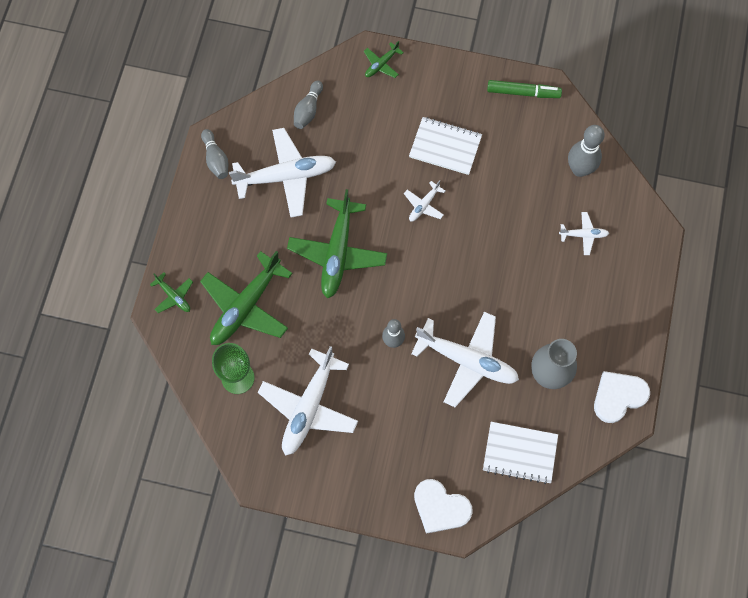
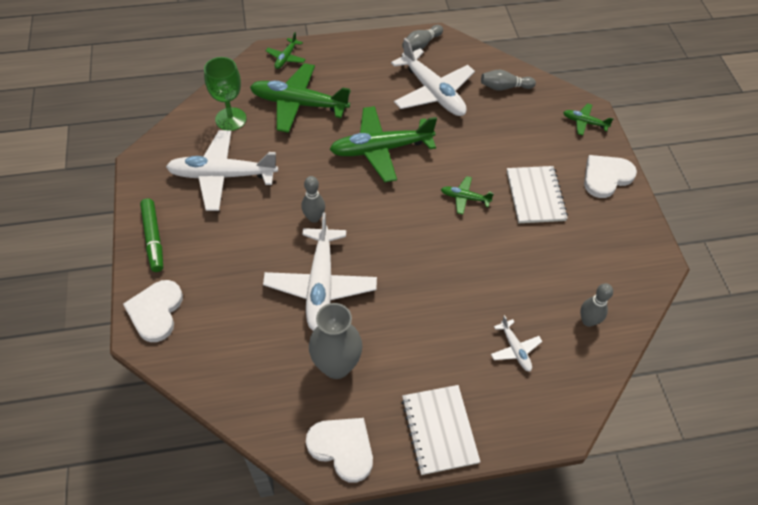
camera: 65 degrees right, 15 degrees down
white plane [404,180,445,222] -> green plane [441,176,494,214]
white notebook [483,422,558,484] -> white notebook moved to [401,385,480,475]
green marker [487,80,562,98] -> green marker moved to [140,199,163,272]
grey bowling pin [568,125,605,177] -> grey bowling pin [580,283,613,327], size x0.66
none -> white heart [584,155,637,198]

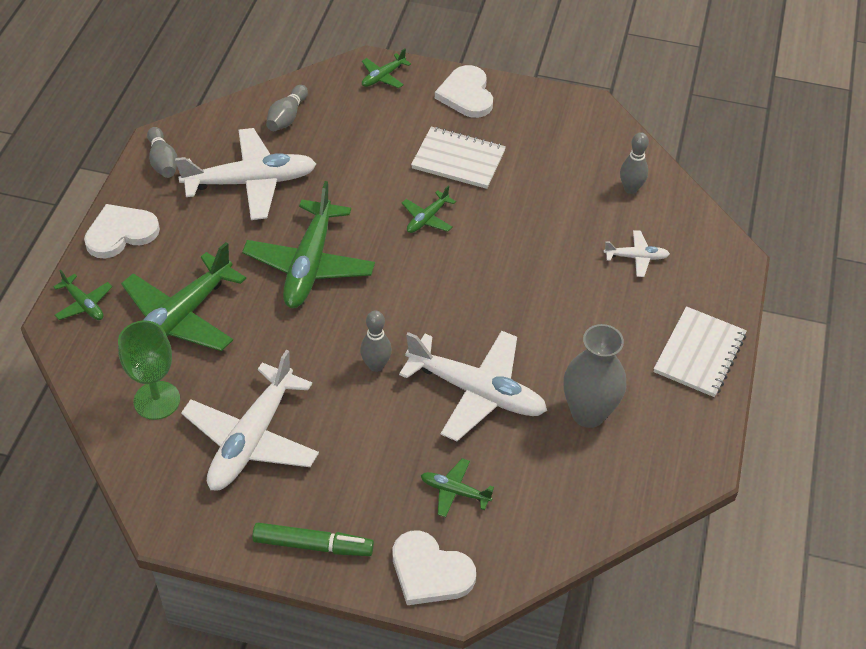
camera: 65 degrees left, 5 degrees down
white heart [306,418,373,483] -> white heart moved to [84,204,160,259]
white notebook [401,385,480,475] -> white notebook turned 75 degrees counterclockwise [654,306,747,397]
none -> green plane [421,458,494,518]

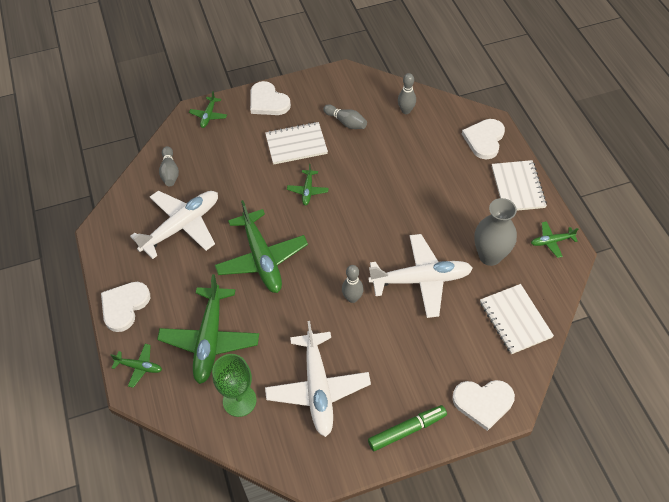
camera: 30 degrees left, 5 degrees up
grey bowling pin [147,127,178,178] -> grey bowling pin moved to [323,104,367,129]
green plane [421,458,494,518] -> green plane moved to [531,221,578,258]
white plane [604,230,670,277] -> none
none -> white heart [462,119,505,159]
none -> white notebook [480,284,554,354]

